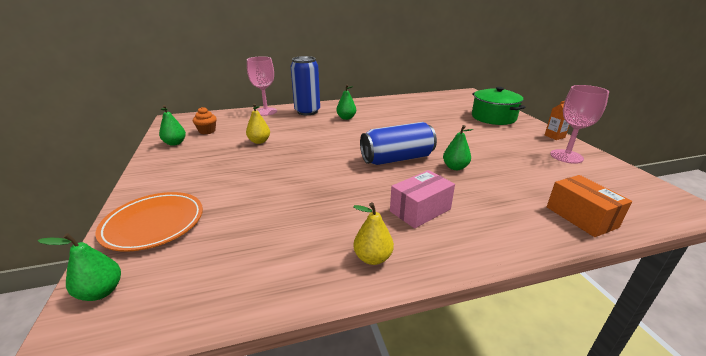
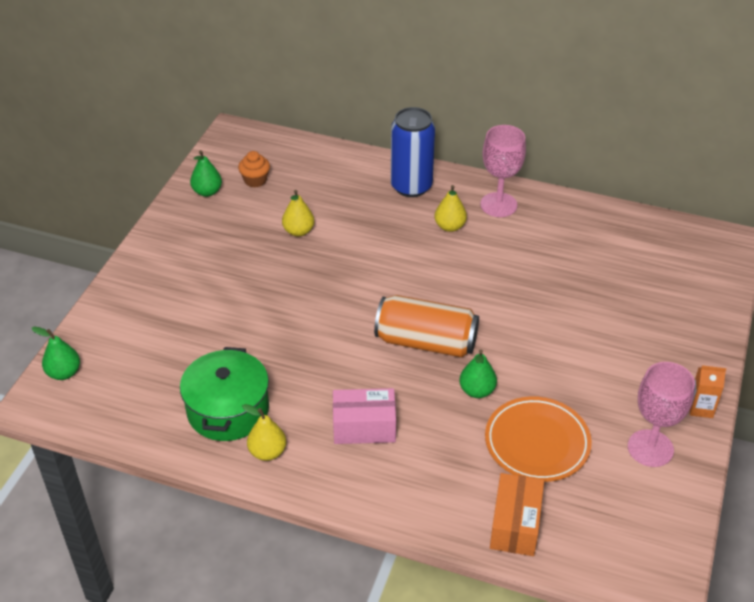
camera: 35 degrees right, 15 degrees up
orange plate [95,192,203,252] -> orange plate moved to [485,396,592,482]
pink goblet [247,56,277,116] -> pink goblet moved to [480,125,526,217]
green pear [336,84,356,120] -> yellow pear [435,185,467,232]
blue can [360,122,437,165] -> orange can [374,295,479,357]
green pot [472,87,526,125] -> green pot moved to [180,347,269,441]

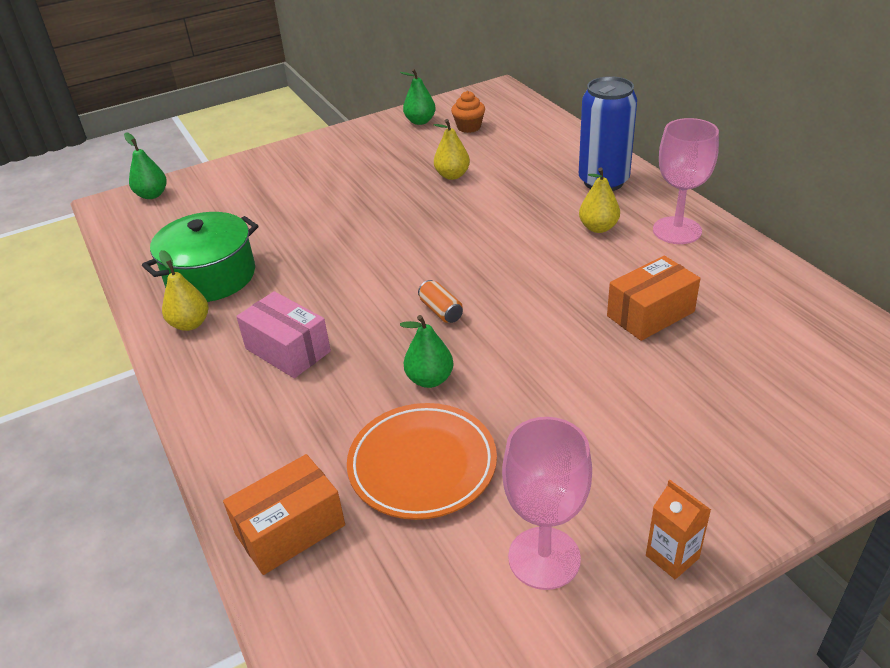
camera: 45 degrees right, 5 degrees down
orange can [374,295,479,357] -> orange can [418,280,463,323], size x0.41
none -> orange box [607,255,701,341]

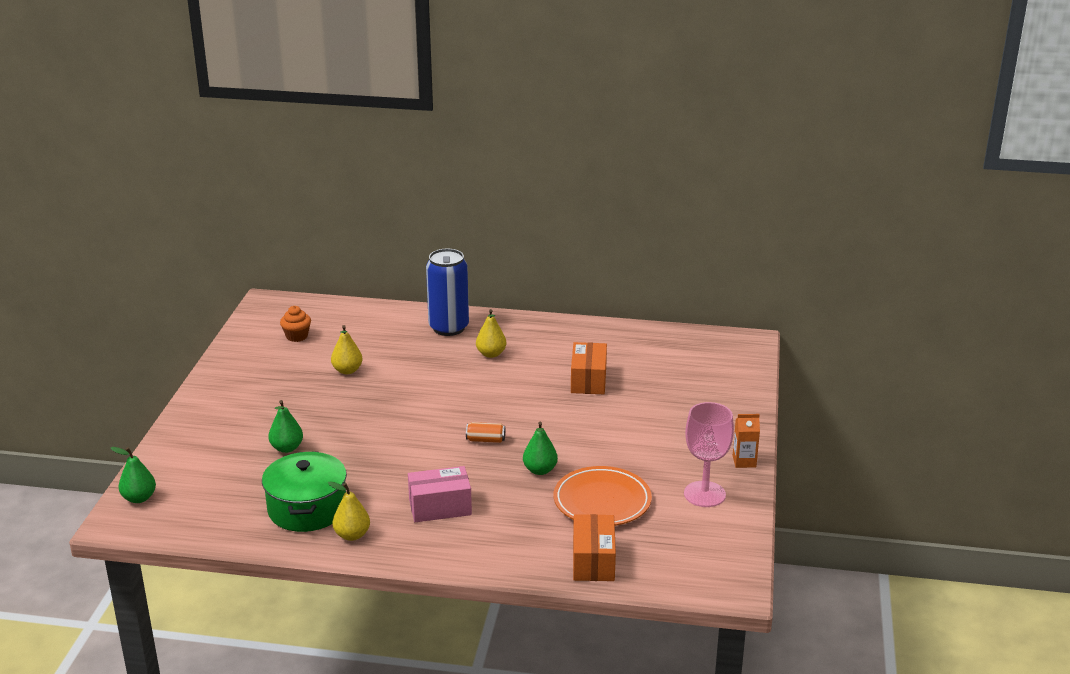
camera: 55 degrees left, 10 degrees down
green pear [400,69,436,125] -> green pear moved to [268,400,303,453]
pink goblet [653,118,719,244] -> none

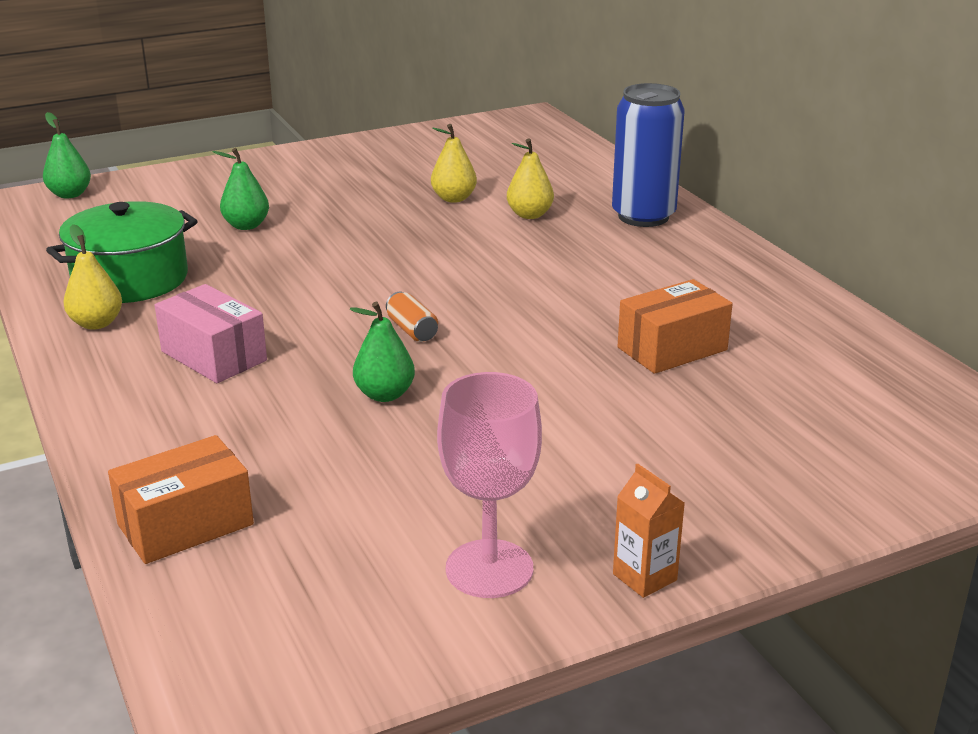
camera: 55 degrees right, 0 degrees up
orange cupcake [280,306,311,342] -> none
yellow pear [476,309,507,358] -> yellow pear moved to [507,138,554,219]
orange plate [554,466,652,526] -> none

